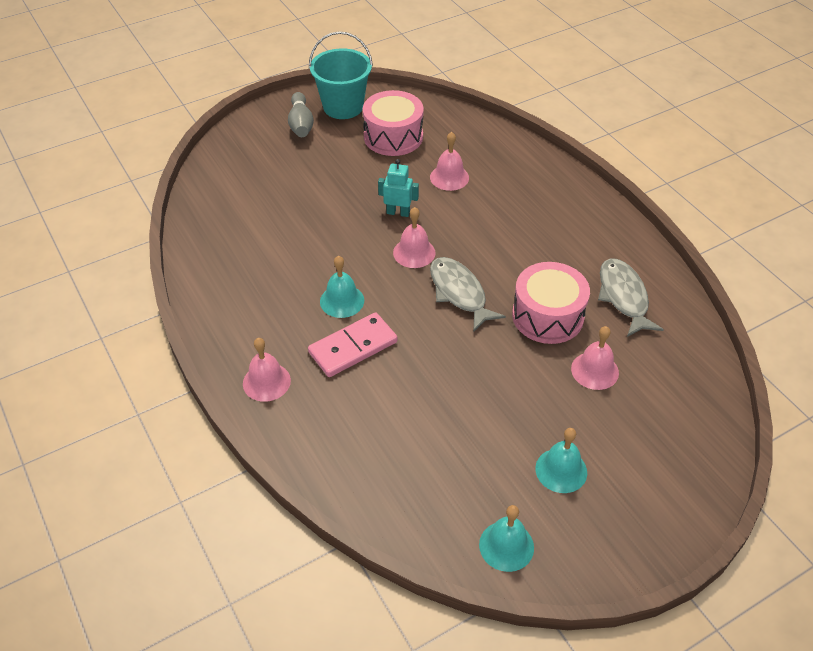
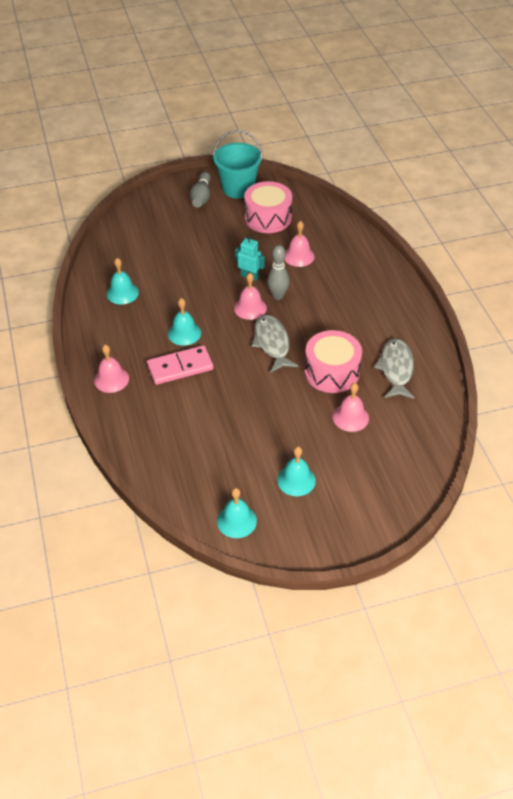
camera: 15 degrees right, 0 degrees up
none -> turquoise bell [107,258,139,304]
none -> grey bowling pin [267,245,290,300]

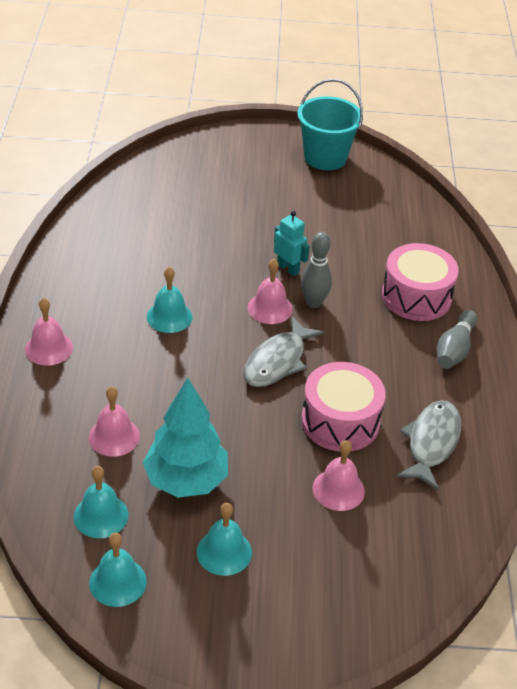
camera: 15 degrees right, 5 degrees down
turquoise bell [107,258,139,304] -> turquoise bell moved to [74,466,128,538]
pink domino [147,345,213,385] -> none
grey bowling pin [190,172,211,208] -> grey bowling pin moved to [437,310,477,369]
pink drum [244,181,292,233] -> pink drum moved to [382,243,459,321]
grey fish [252,315,299,372] -> grey fish turned 150 degrees counterclockwise [243,316,324,387]
pink bell [284,221,315,267] -> pink bell moved to [89,386,140,457]
none -> turquoise tree [143,378,228,498]

